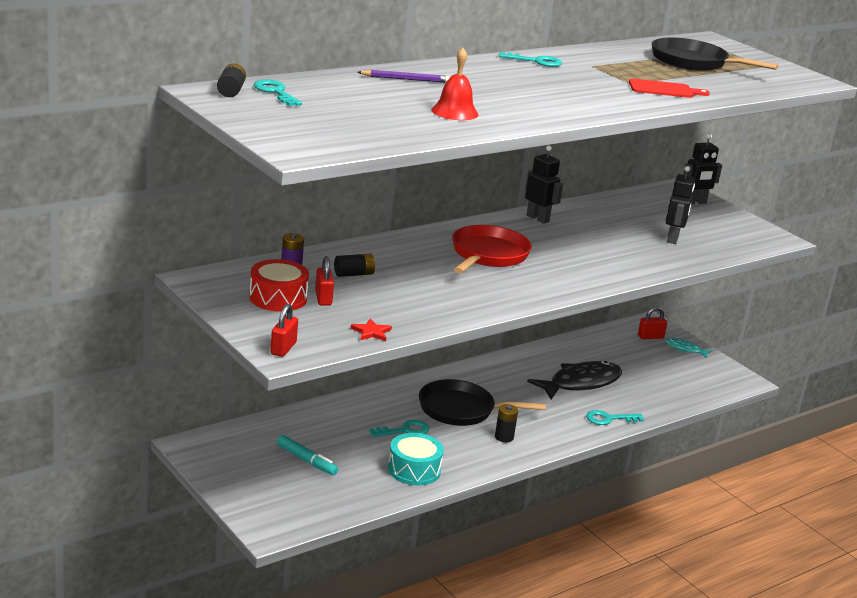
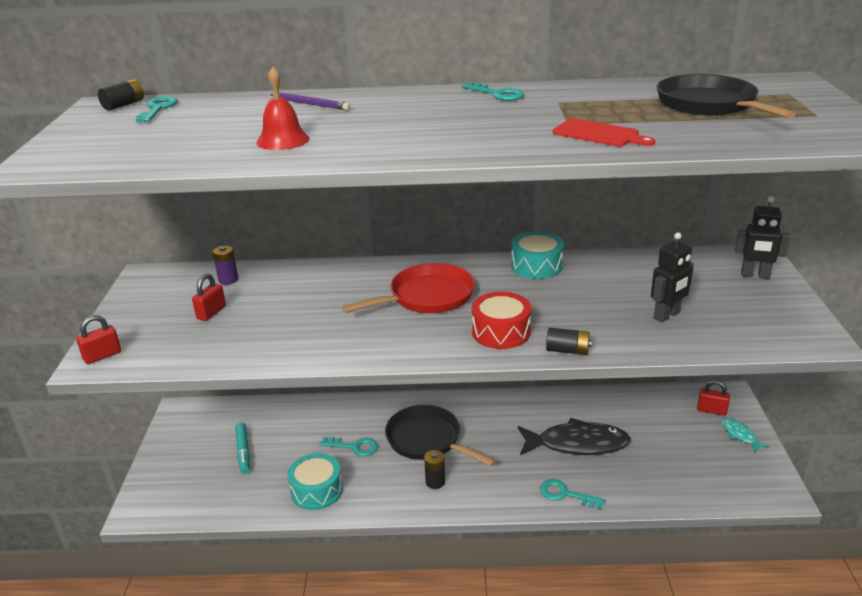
camera: 40 degrees right, 5 degrees up
red drum [249,259,309,312] -> red drum moved to [472,292,531,349]
black battery [334,254,375,277] -> black battery moved to [546,328,592,355]
red star [350,318,392,341] -> none
black robot [525,145,563,224] -> turquoise drum [511,231,564,279]

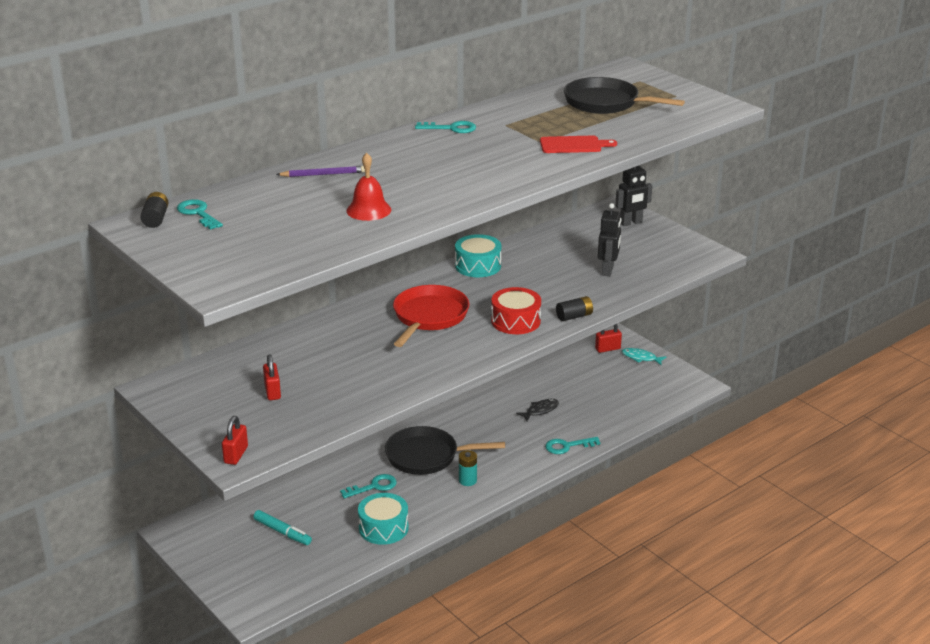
camera: 40 degrees left, 0 degrees up
purple battery [213,246,238,285] -> none
black battery [424,450,445,489] -> turquoise battery [459,450,477,486]
black fish [518,418,630,455] -> black fish [516,399,559,421], size x0.47

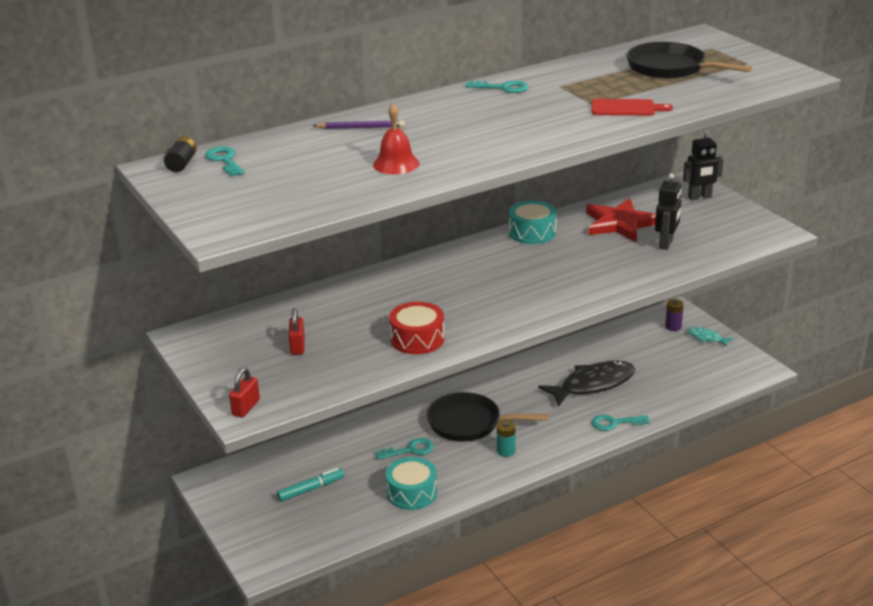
camera: 10 degrees right, 0 degrees up
turquoise marker [253,510,312,545] -> turquoise marker turned 75 degrees counterclockwise [277,468,345,501]
red pan [393,285,469,347] -> none
red drum [491,287,541,334] -> red drum moved to [389,302,445,354]
black fish [516,399,559,421] -> black fish [538,360,635,407], size x2.11
black battery [556,296,593,321] -> none
red padlock [595,324,622,353] -> purple battery [665,299,684,331]
none -> red star [586,198,656,242]

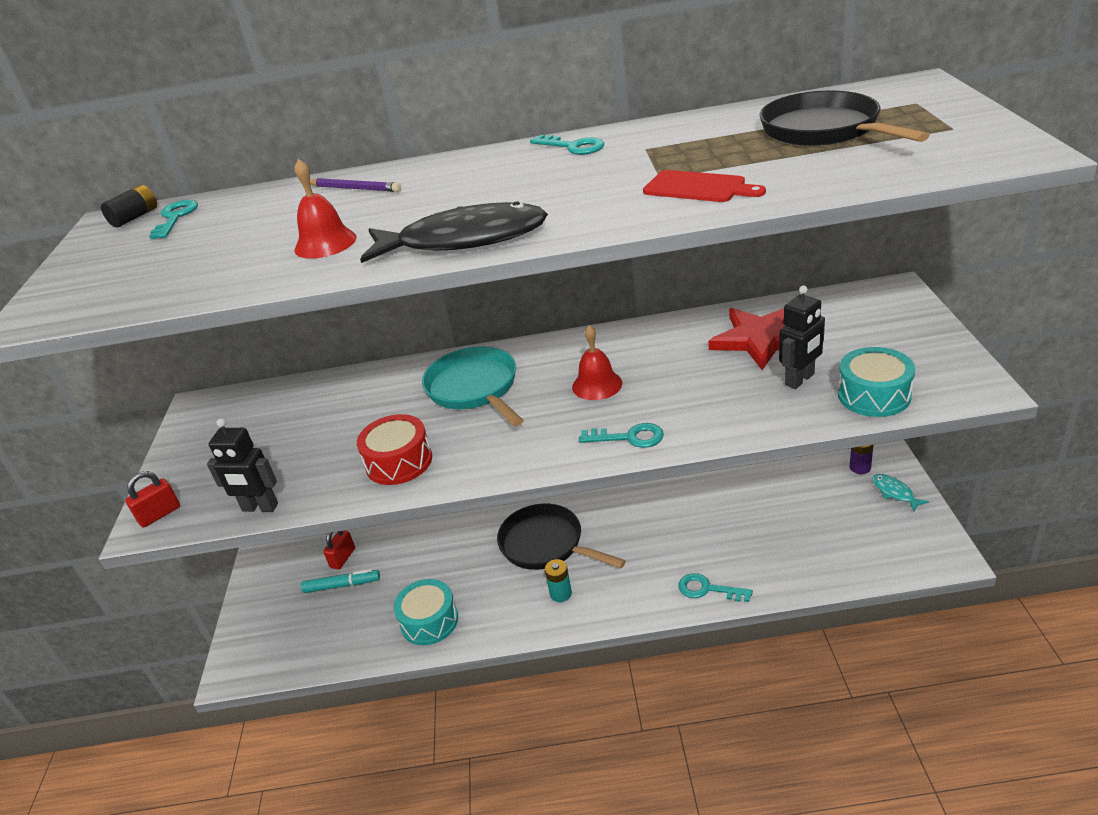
camera: 30 degrees right, 5 degrees up
red padlock [289,308,305,355] -> red padlock moved to [323,530,355,570]
turquoise key [376,438,434,460] -> turquoise key moved to [579,423,664,448]
turquoise drum [509,201,557,244] -> turquoise drum moved to [838,347,915,417]
black fish [538,360,635,407] -> black fish moved to [360,201,548,263]
black robot [683,130,723,200] -> black robot moved to [207,419,278,512]
none -> turquoise pan [422,347,524,426]
none -> red bell [572,325,622,400]

